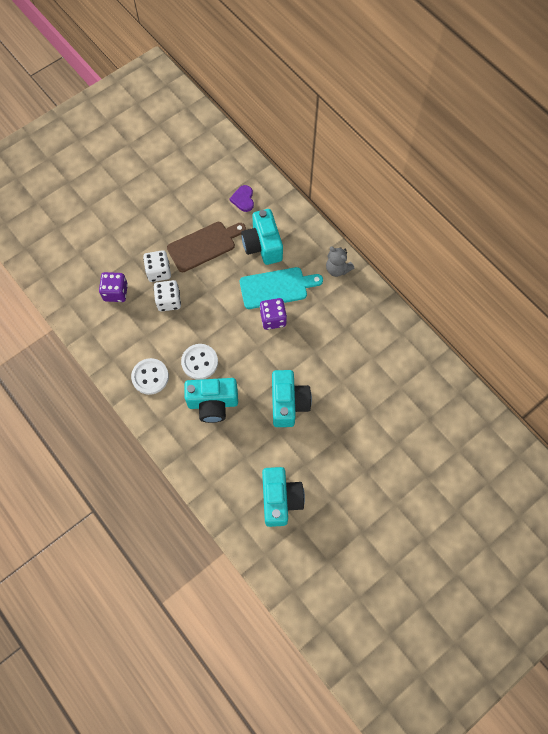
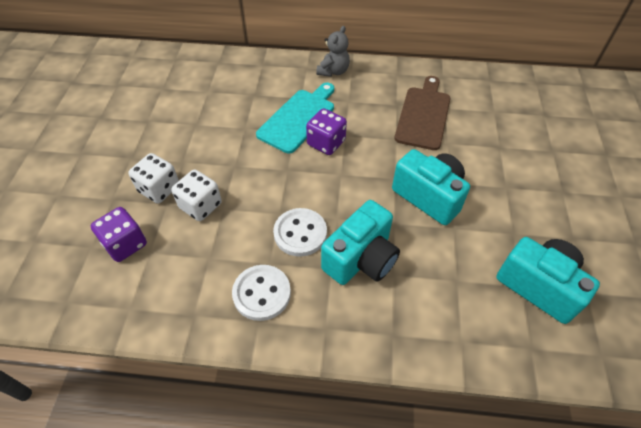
camera: 45 degrees left, 15 degrees down
brown cutting board [167,222,246,272] -> brown cutting board moved to [395,76,450,150]
purple heart [230,185,254,212] -> none
turquoise camera [241,209,283,265] -> none
grey teddy bear [326,247,354,277] -> grey teddy bear turned 60 degrees counterclockwise [316,26,350,77]

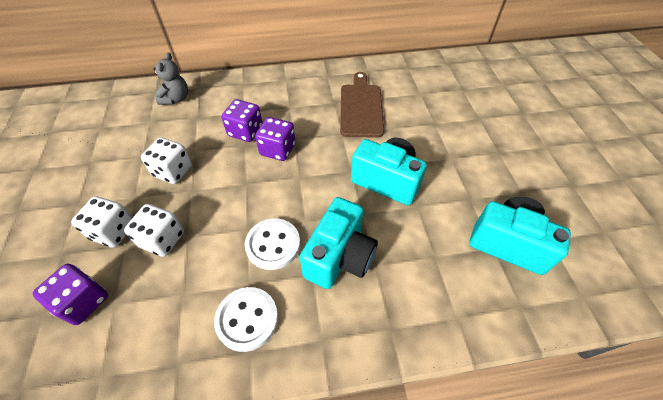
camera: 15 degrees left, 0 degrees up
turquoise cutting board [256,83,334,153] -> purple dice [222,99,262,142]
grey teddy bear [316,26,350,77] -> grey teddy bear moved to [154,52,188,105]
none -> white dice [141,137,192,184]

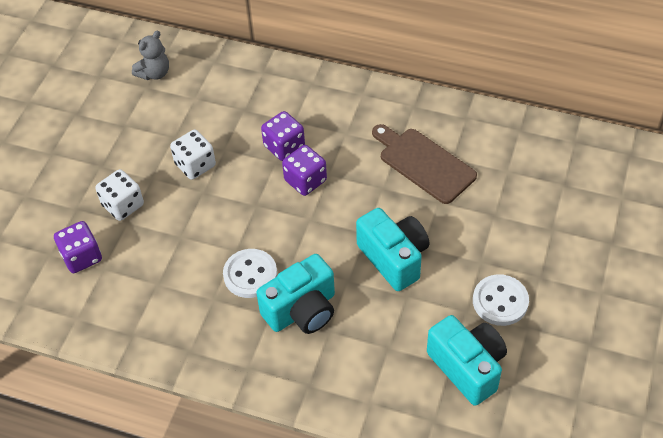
camera: 30 degrees right, 0 degrees up
white dice [124,204,184,257] -> none
grey teddy bear [154,52,188,105] -> grey teddy bear moved to [132,30,169,80]
white button [214,287,278,352] -> white button moved to [473,274,529,326]
brown cutting board [340,72,384,138] -> brown cutting board turned 75 degrees counterclockwise [372,124,477,204]

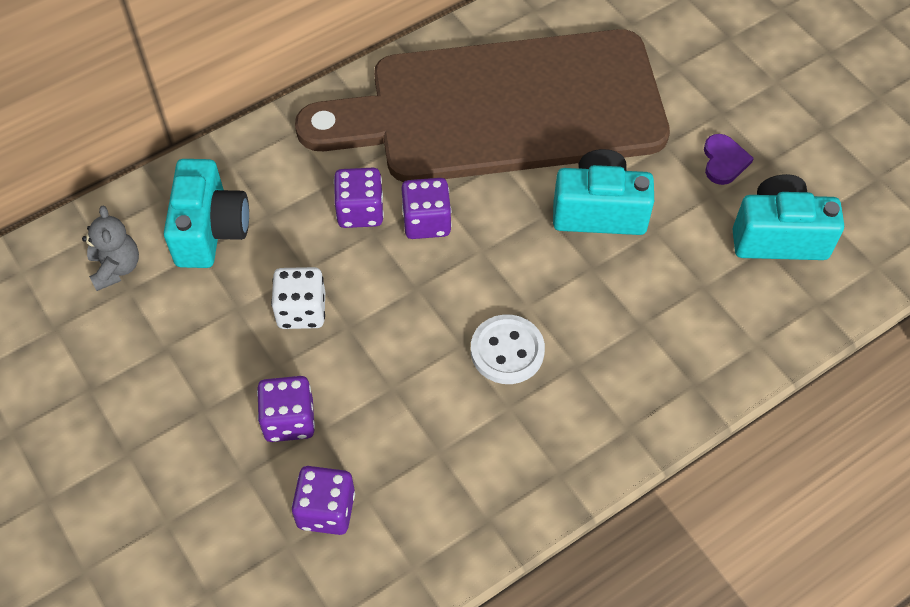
camera: 55 degrees left, 5 degrees up
white dice [95,169,144,221] -> purple dice [257,376,315,442]
turquoise camera [256,254,335,334] -> turquoise camera moved to [164,159,249,268]
brown cutting board [372,124,477,204] -> brown cutting board [295,29,670,182], size x2.36
white button [473,274,529,326] -> purple heart [704,134,754,185]

